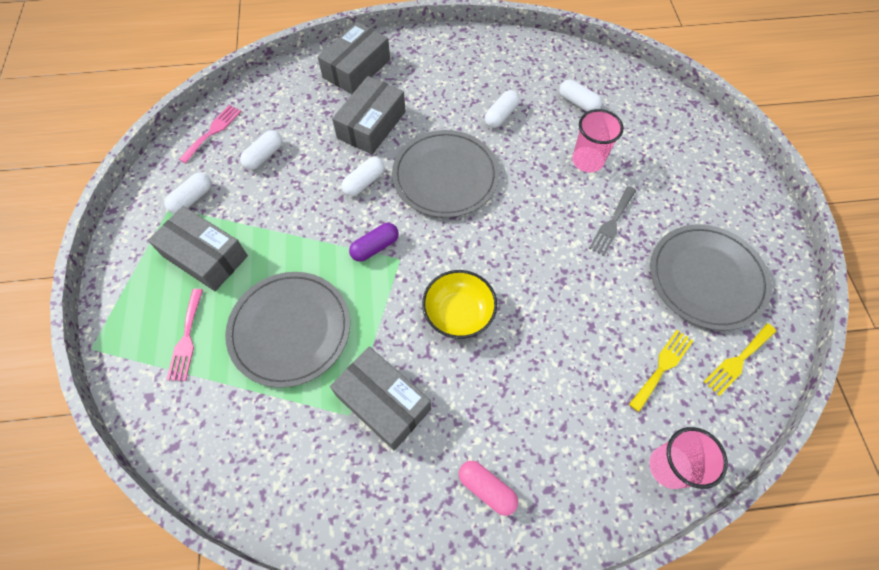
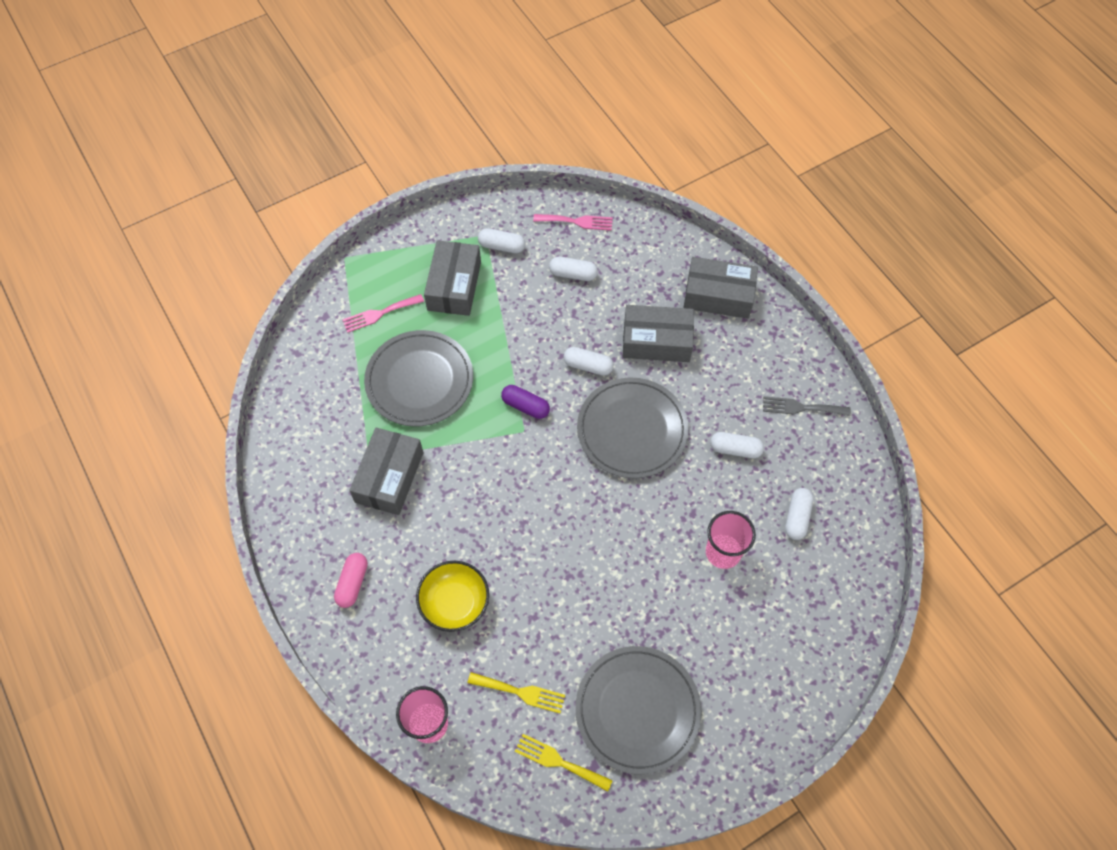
camera: 65 degrees right, 0 degrees up
yellow bowl [422,270,497,339] -> yellow bowl moved to [416,561,489,632]
grey fork [589,186,636,256] -> grey fork moved to [763,396,851,416]

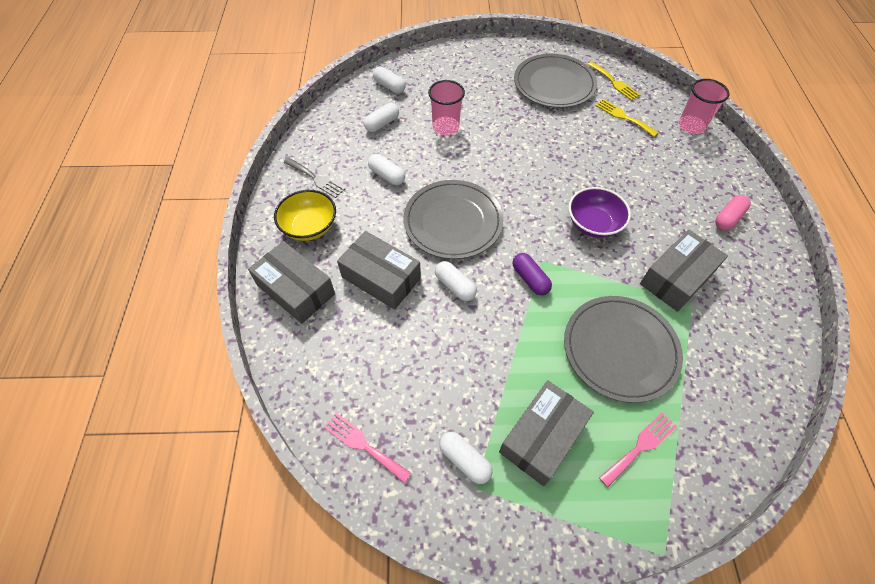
camera: 150 degrees left, 5 degrees down
pink fork [342,294,424,333] -> pink fork turned 45 degrees counterclockwise [599,412,677,487]
yellow bowl [416,561,489,632] -> yellow bowl moved to [274,190,336,241]
white capsule [549,257,598,281] -> white capsule moved to [373,67,406,94]
none -> purple bowl [568,187,631,238]

